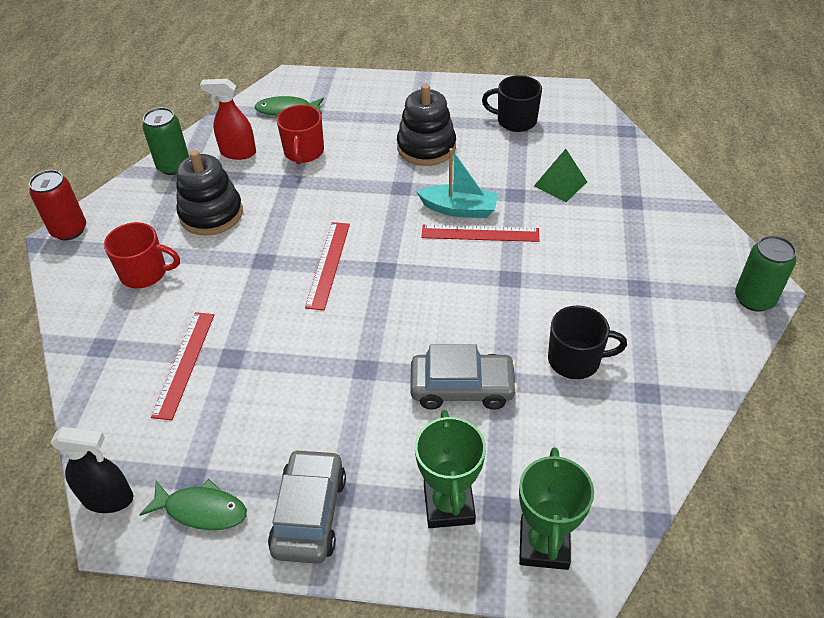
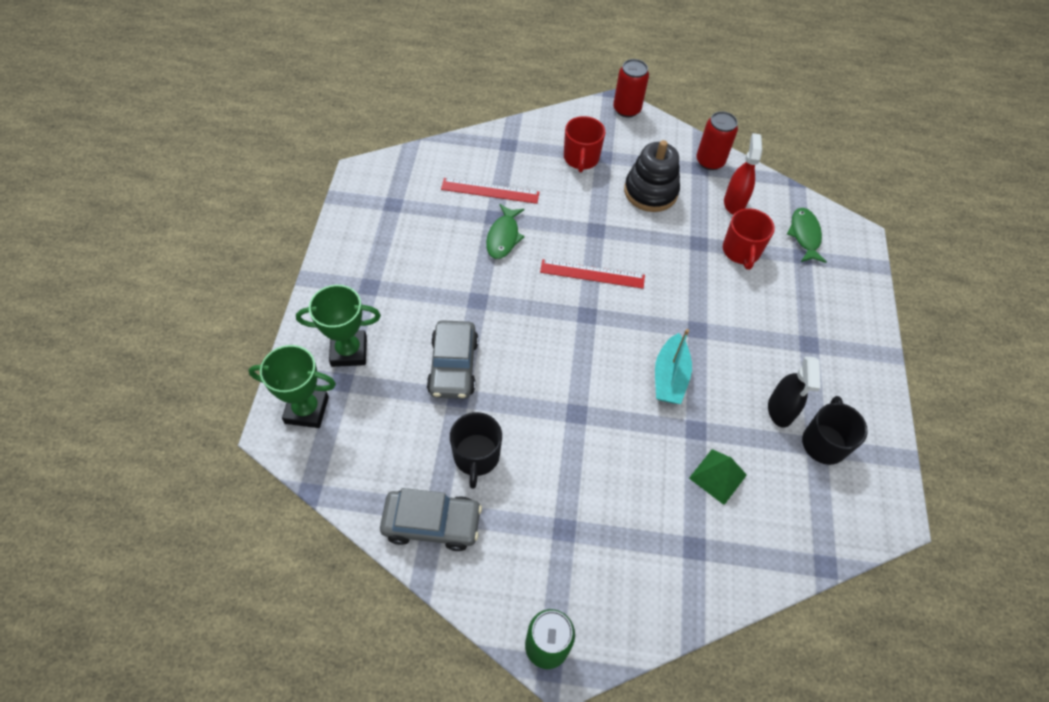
camera: 85 degrees right, 10 degrees up
black spray bottle [51,427,133,513] -> black spray bottle moved to [768,356,821,428]
green fish [139,479,247,530] -> green fish moved to [486,204,525,259]
green can [142,107,189,175] -> red can [696,111,738,170]
grey car [268,448,346,564] -> grey car moved to [380,488,482,551]
red mug [277,105,324,164] -> red mug turned 90 degrees counterclockwise [723,208,775,270]
black stacking toy [397,84,456,166] -> none
red ruler [422,225,539,242] -> none

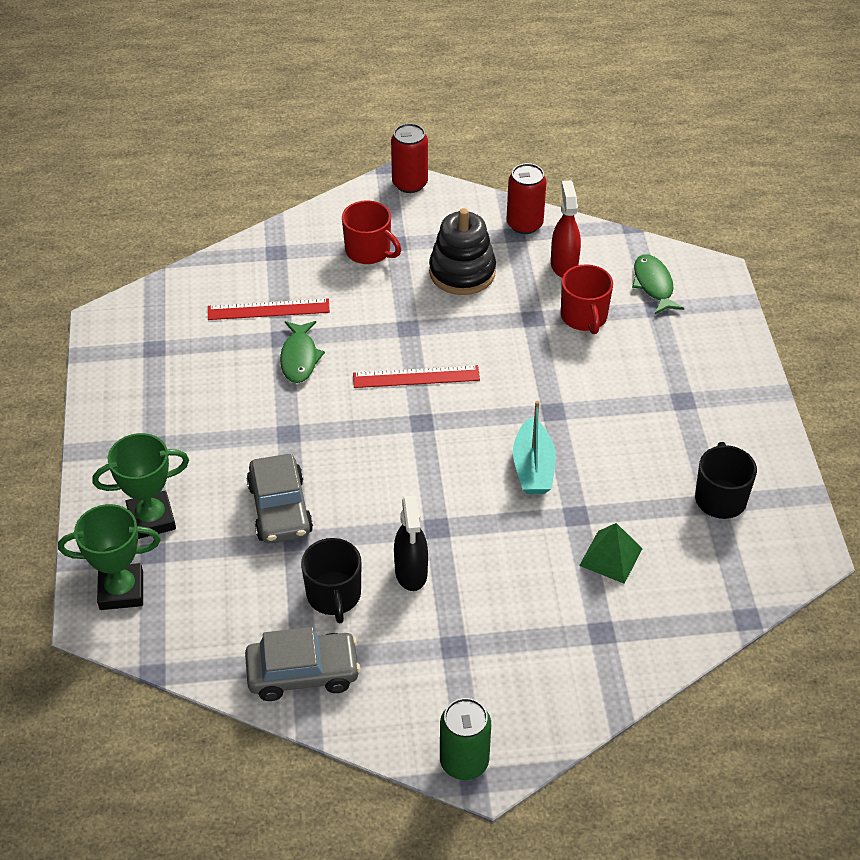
camera: 10 degrees left, 10 degrees down
red mug [564,116,605,172] -> red mug turned 45 degrees counterclockwise [342,200,401,264]
black spray bottle [768,356,821,428] -> black spray bottle moved to [394,496,428,591]

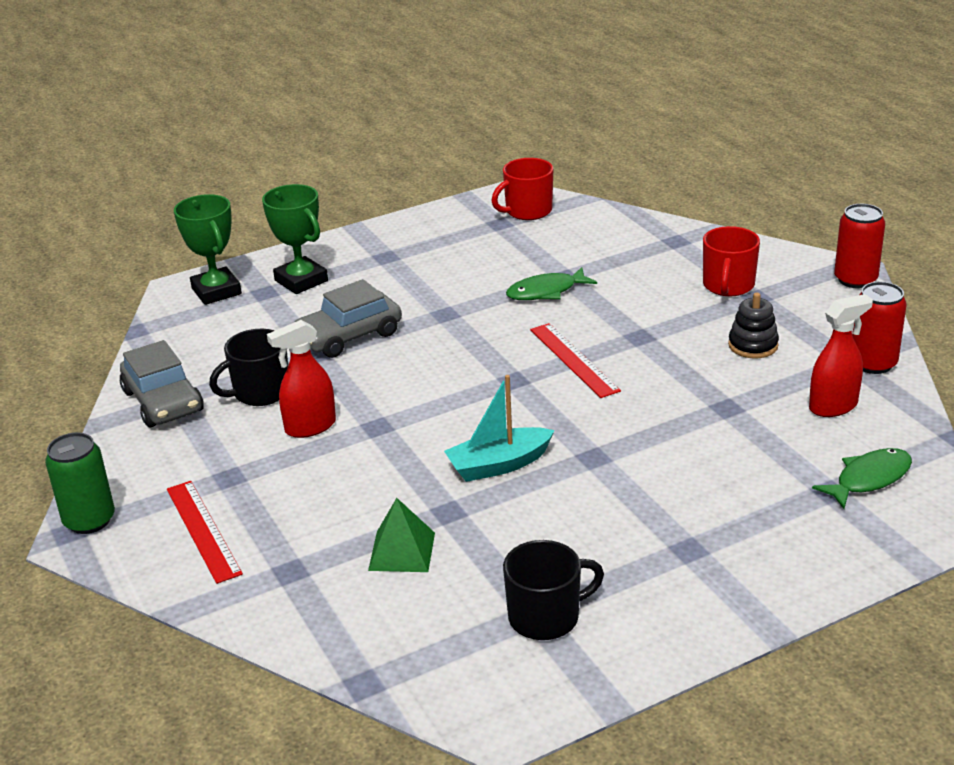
camera: 70 degrees right, 15 degrees down
red ruler [208,298,330,320] -> red ruler moved to [167,481,243,584]
black spray bottle [394,496,428,591] -> red spray bottle [267,320,336,438]
black stacking toy [429,208,496,295] -> black stacking toy [728,292,779,359], size x0.61
red mug [561,264,613,334] -> red mug moved to [492,158,553,220]

